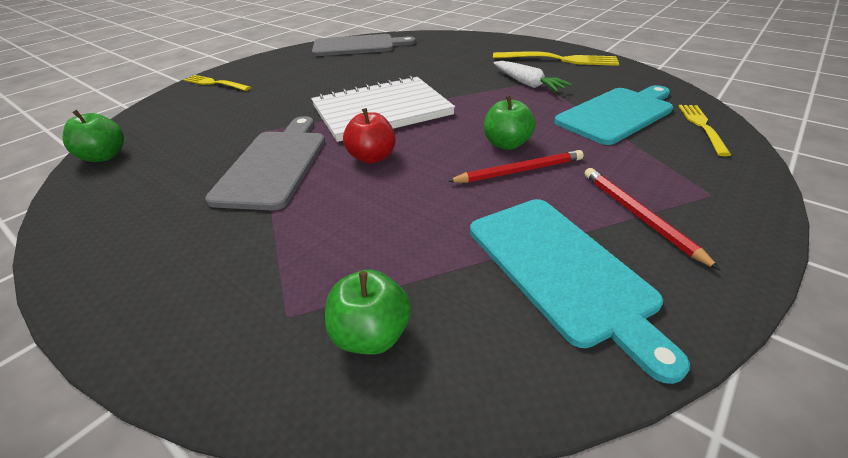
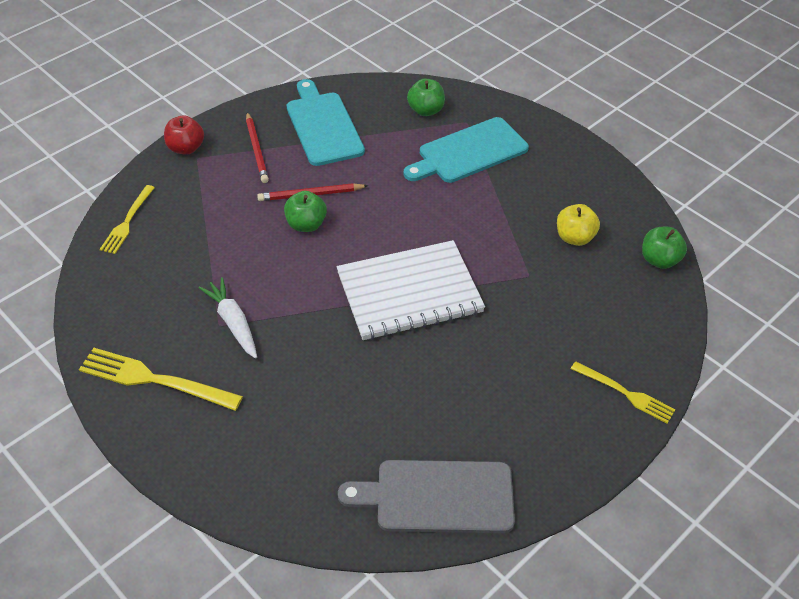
camera: 175 degrees left, 10 degrees up
grey cutting board [205,116,325,210] -> none
red apple [343,108,396,164] -> red apple moved to [164,116,204,155]
turquoise cutting board [554,85,673,145] -> turquoise cutting board moved to [404,117,529,183]
none -> yellow apple [557,204,600,246]

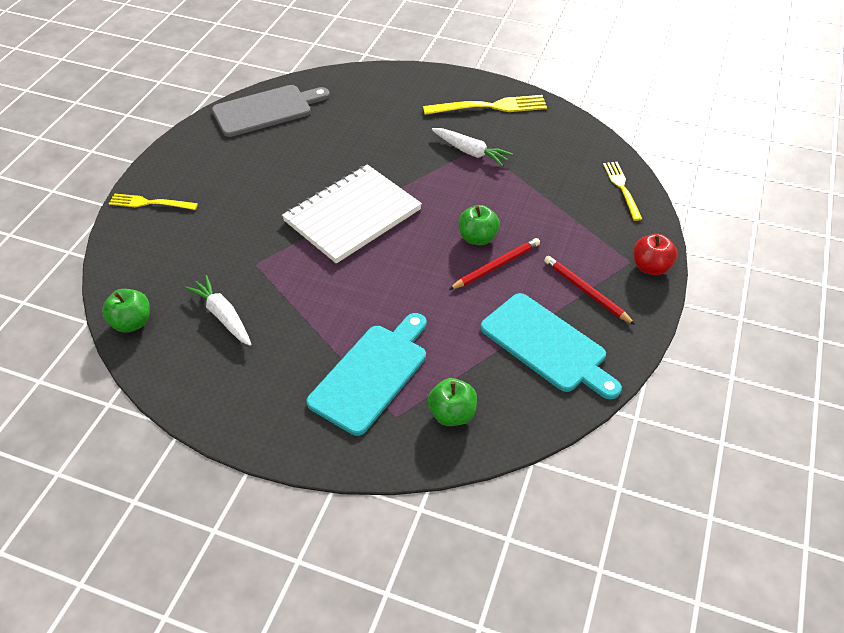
camera: 155 degrees right, 0 degrees up
yellow apple [557,204,600,246] -> white carrot [185,275,251,346]

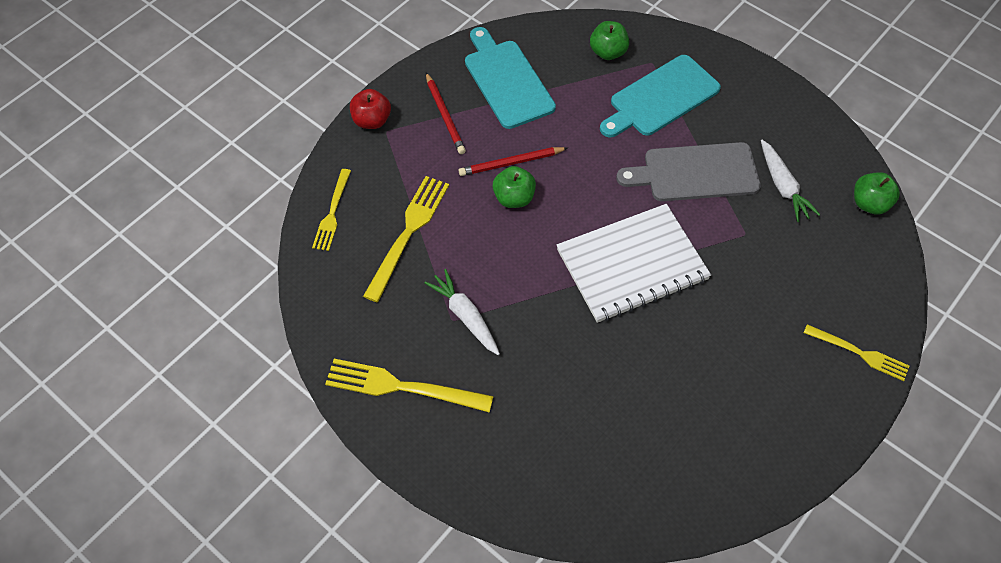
camera: 160 degrees left, 10 degrees up
grey cutting board [212,85,330,137] -> grey cutting board moved to [616,142,761,201]
none -> yellow fork [363,176,449,302]

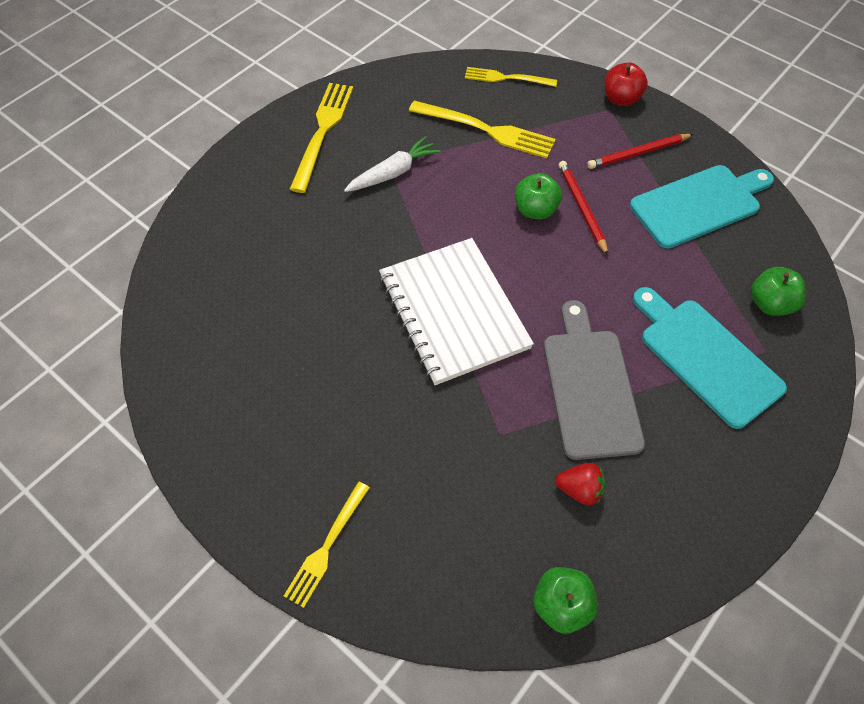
camera: 90 degrees right, 0 degrees up
white carrot [761,140,820,222] -> red strawberry [555,463,605,505]

